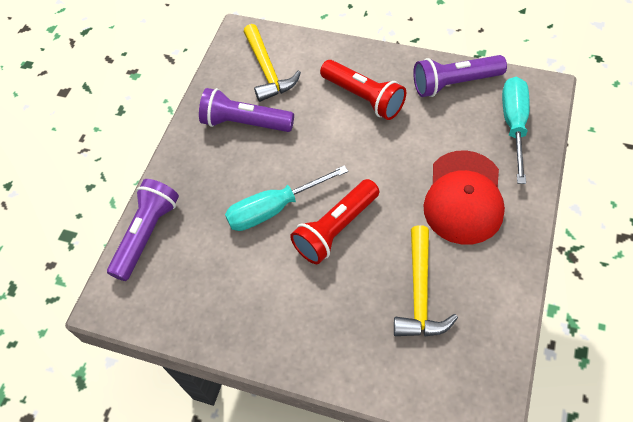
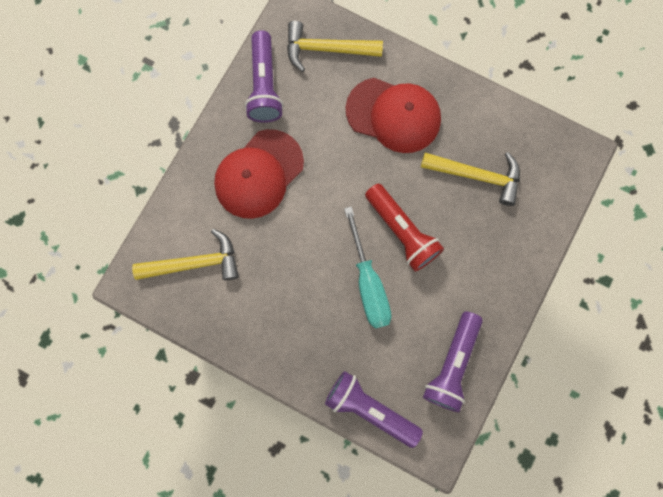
camera: 85 degrees left, 20 degrees up
purple flashlight [199,88,294,132] -> purple flashlight moved to [423,311,483,412]
red flashlight [320,60,406,120] -> red cap [214,129,304,219]
turquoise screwdriver [502,77,530,184] -> yellow hammer [287,21,383,72]

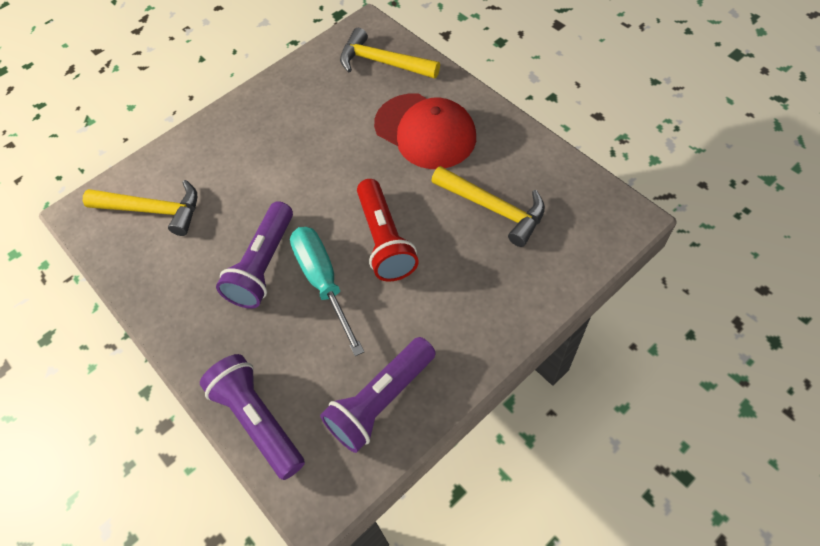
camera: 25 degrees right, 20 degrees down
red cap [214,129,304,219] -> none
purple flashlight [245,30,283,123] -> purple flashlight moved to [216,201,293,309]
turquoise screwdriver [344,206,392,329] -> turquoise screwdriver turned 150 degrees clockwise [290,227,364,356]

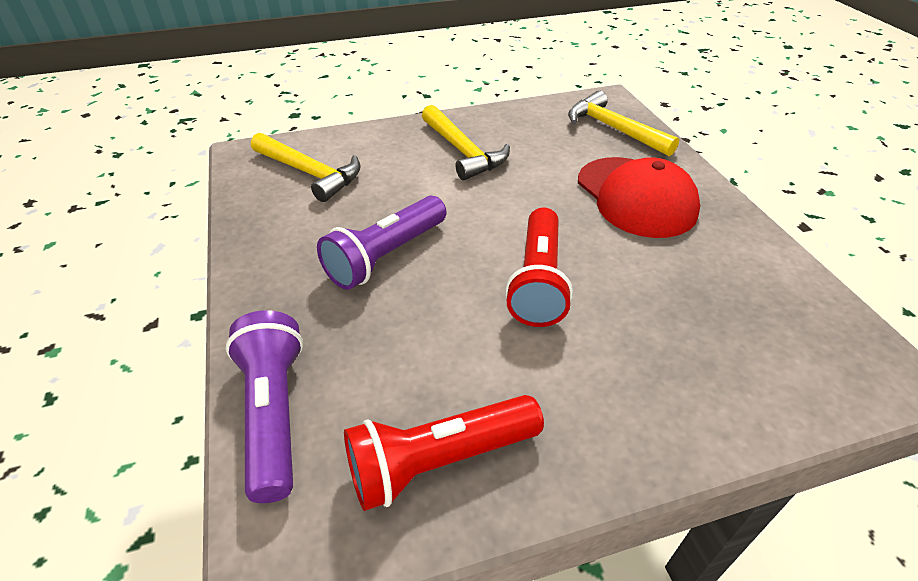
camera: 20 degrees right, 15 degrees down
turquoise screwdriver [290,227,364,356] -> none
purple flashlight [320,337,436,453] -> red flashlight [344,395,544,511]
yellow hammer [431,166,545,247] -> yellow hammer moved to [422,105,510,180]

